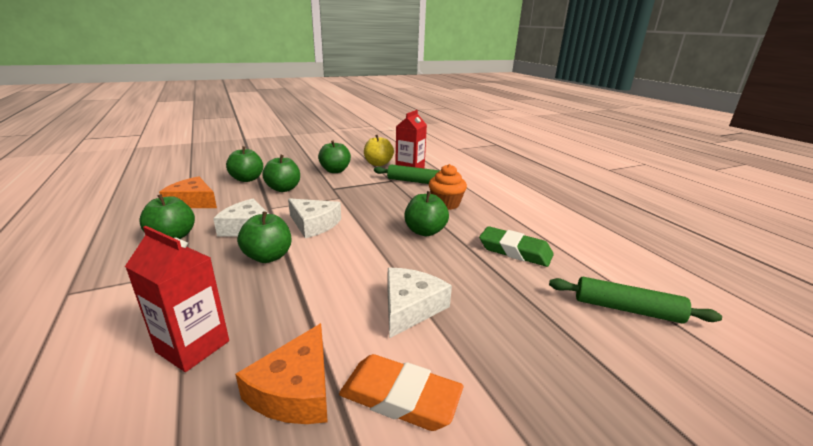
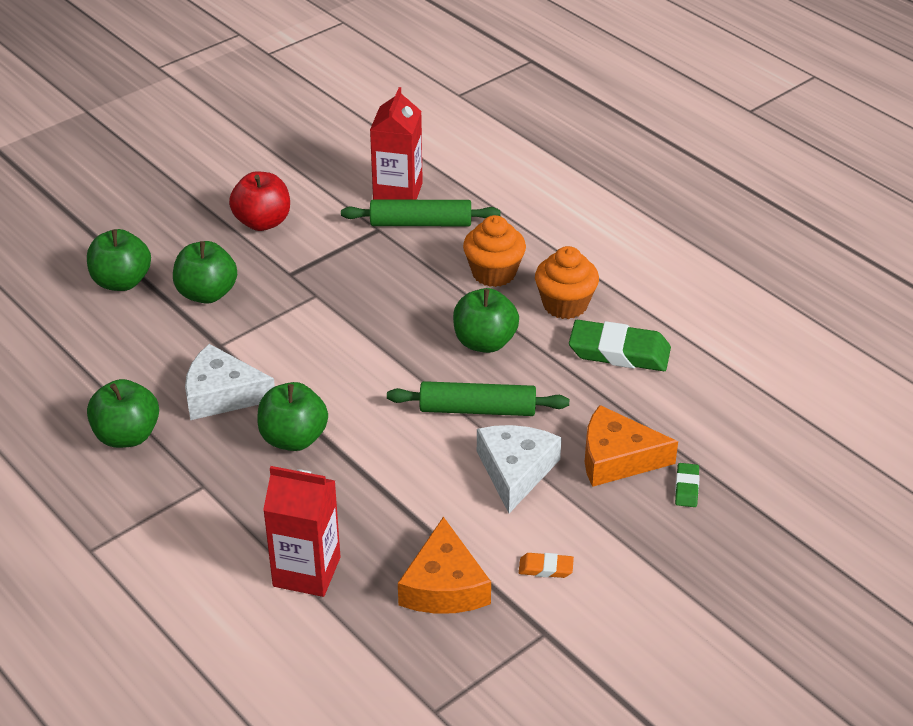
camera: 15 degrees left, 15 degrees up
orange cheese [159,176,217,208] -> orange cheese moved to [585,405,678,487]
white cheese [288,198,341,238] -> none
green apple [318,140,351,173] -> red apple [229,172,290,231]
orange eraser [339,354,463,431] -> orange eraser [519,553,574,578], size x0.47
yellow apple [364,135,394,166] -> none
green rolling pin [549,277,722,324] -> green rolling pin moved to [387,381,569,416]
none -> orange cupcake [535,246,599,319]
none -> green eraser [675,463,700,507]

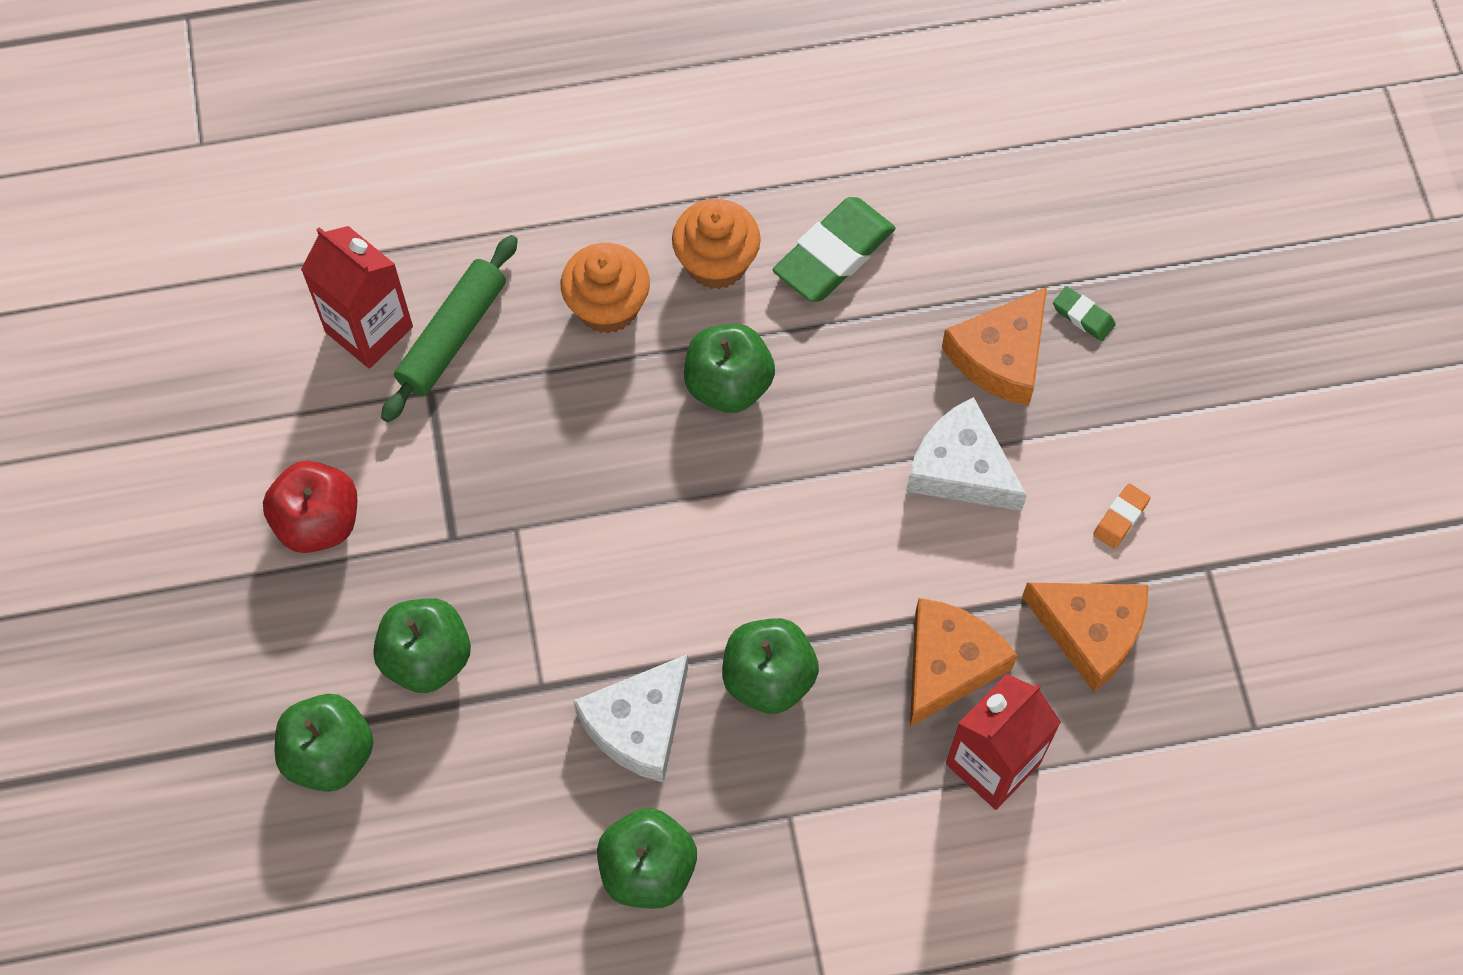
camera: 60 degrees left, 25 degrees up
green rolling pin [387,381,569,416] -> none
none -> orange cheese [910,598,1018,727]

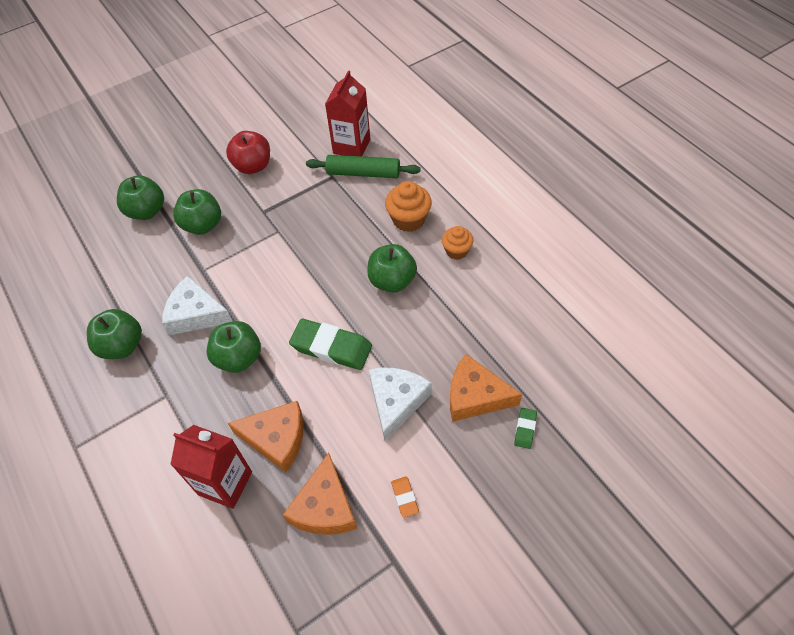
camera: 70 degrees right, 10 degrees down
orange cupcake [672,199,761,289] -> orange cupcake [442,226,474,260], size x0.67
green eraser [773,197,896,302] -> green eraser moved to [289,319,372,370]
orange eraser [1093,483,1150,549] -> orange eraser turned 60 degrees clockwise [391,476,419,518]

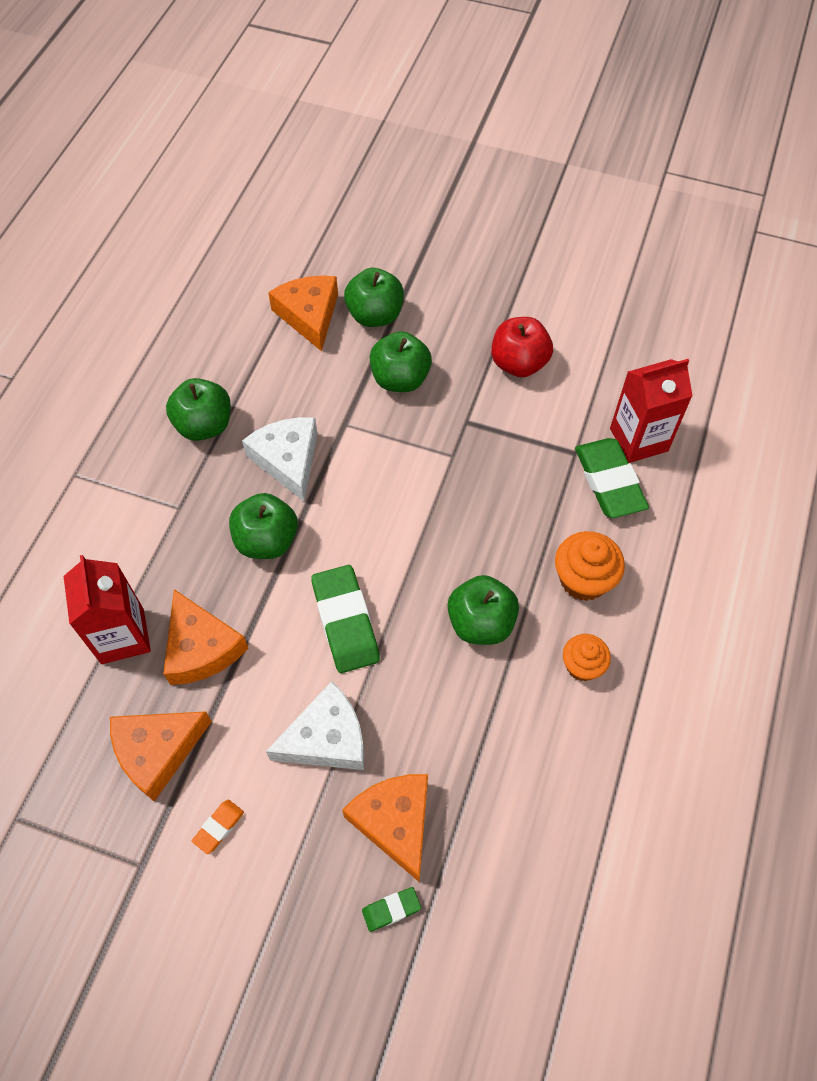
camera: 50 degrees right, 5 degrees up
green rolling pin [306,155,421,178] -> green eraser [575,438,649,518]
none -> orange cheese [268,275,338,351]

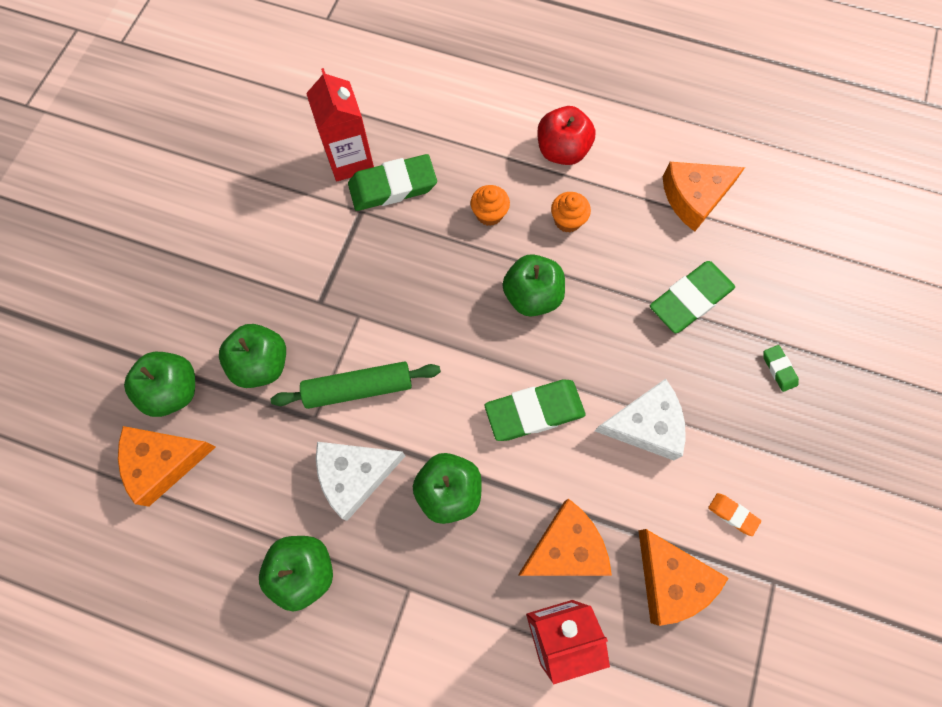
camera: 90 degrees left, 10 degrees up
white cheese [266,681,364,770] -> white cheese turned 105 degrees clockwise [595,379,686,461]
orange cheese [342,774,428,882] -> orange cheese moved to [663,162,745,232]
red apple [491,317,553,377] -> red apple moved to [537,106,596,165]
orange cupcake [555,531,625,601] -> orange cupcake [471,185,510,226], size x0.67
none -> green rolling pin [271,361,441,409]
none -> green eraser [650,261,735,333]

